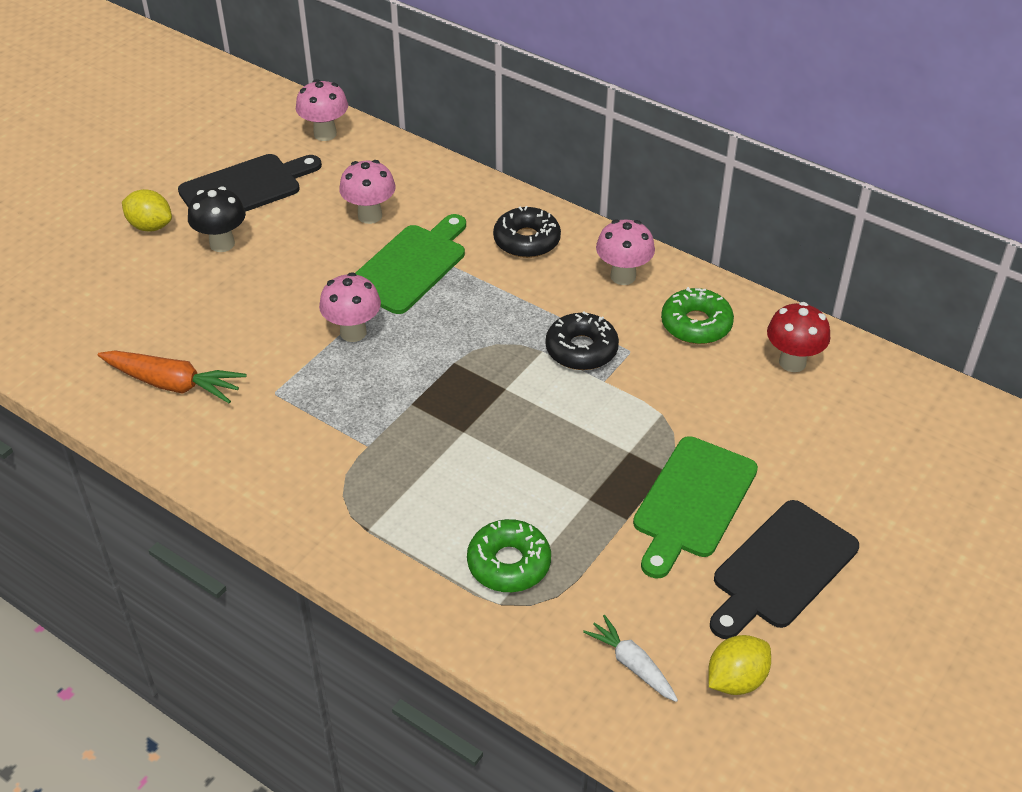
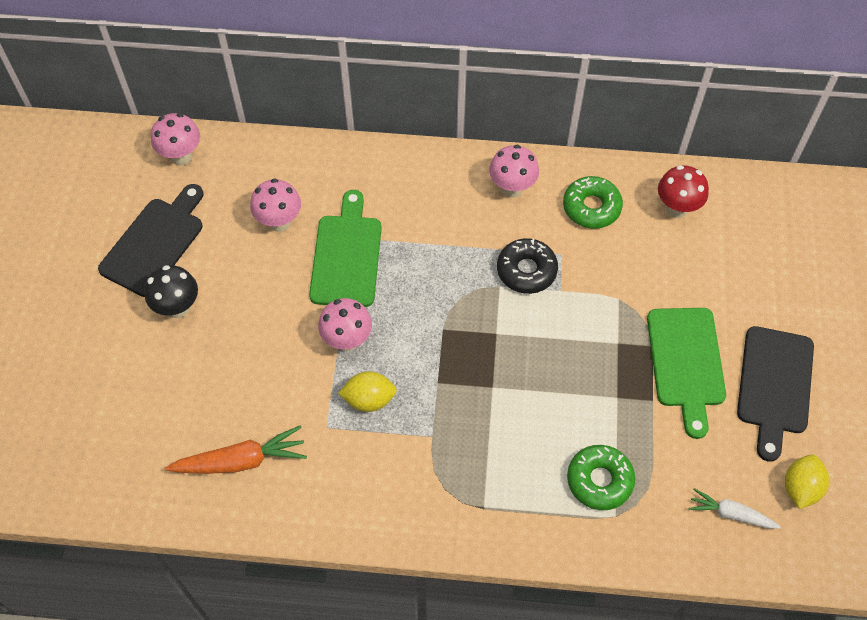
camera: 30 degrees left, 15 degrees up
yellow lemon [122,189,172,232] -> yellow lemon moved to [338,371,397,412]
black donut [493,206,561,258] -> none

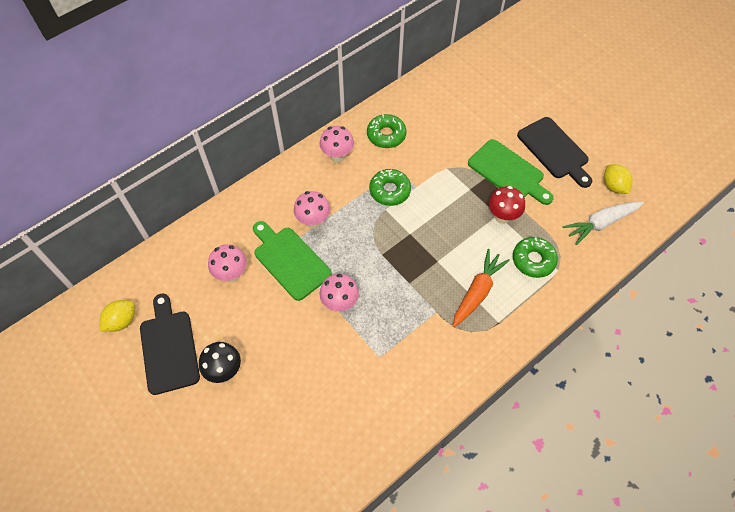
camera: 45 degrees left, 0 degrees up
pink mushroom [151,113,200,166] -> pink mushroom moved to [294,191,330,229]
orange carrot [165,425,307,474] -> orange carrot moved to [453,249,510,327]
yellow lemon [338,371,397,412] -> yellow lemon moved to [100,300,135,332]
black donut [497,238,558,294] -> green donut [369,169,411,206]
red mushroom [658,165,709,218] -> red mushroom moved to [489,186,525,224]
white carrot [689,488,781,529] -> white carrot [563,202,644,245], size x1.57

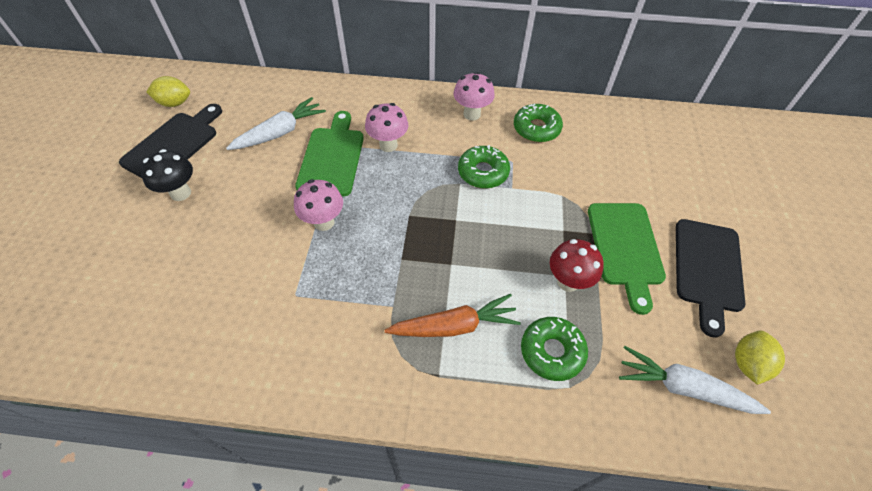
camera: 45 degrees right, 5 degrees down
pink mushroom [208,244,247,282] -> white carrot [226,97,326,150]

